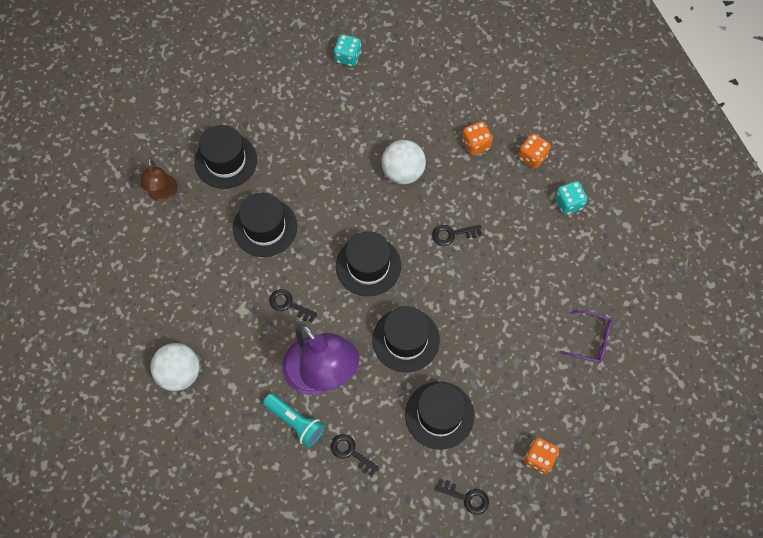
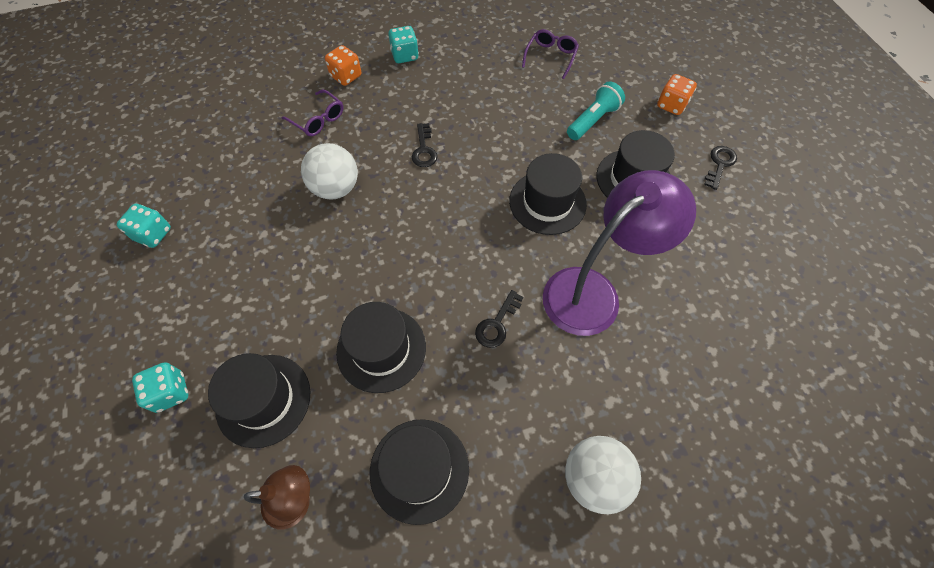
camera: 85 degrees left, 5 degrees down
turquoise flashlight [263,393,325,448] -> turquoise flashlight moved to [567,82,625,140]
black key [331,434,379,476] -> none
black hat [336,231,401,296] -> black hat moved to [370,419,469,525]
orange dice [462,122,493,155] -> purple glasses [281,90,343,136]
none -> turquoise dice [132,362,188,413]

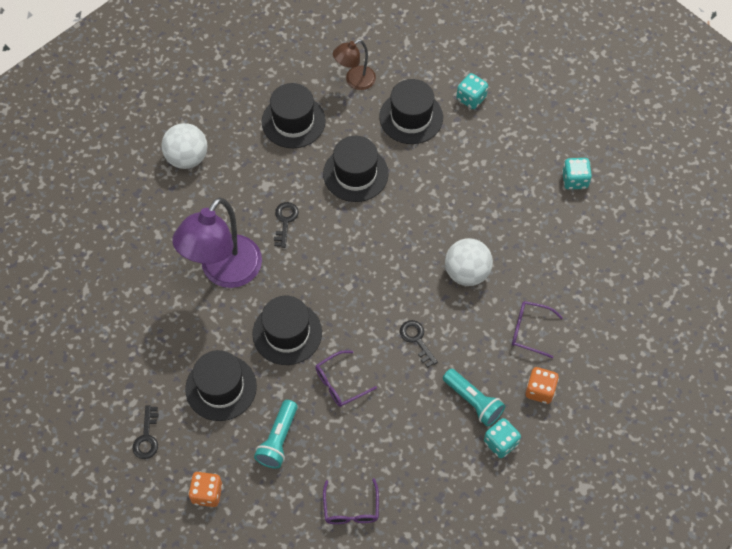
camera: 155 degrees right, 0 degrees up
none -> purple glasses [315,350,377,407]
none -> turquoise flashlight [443,369,505,426]

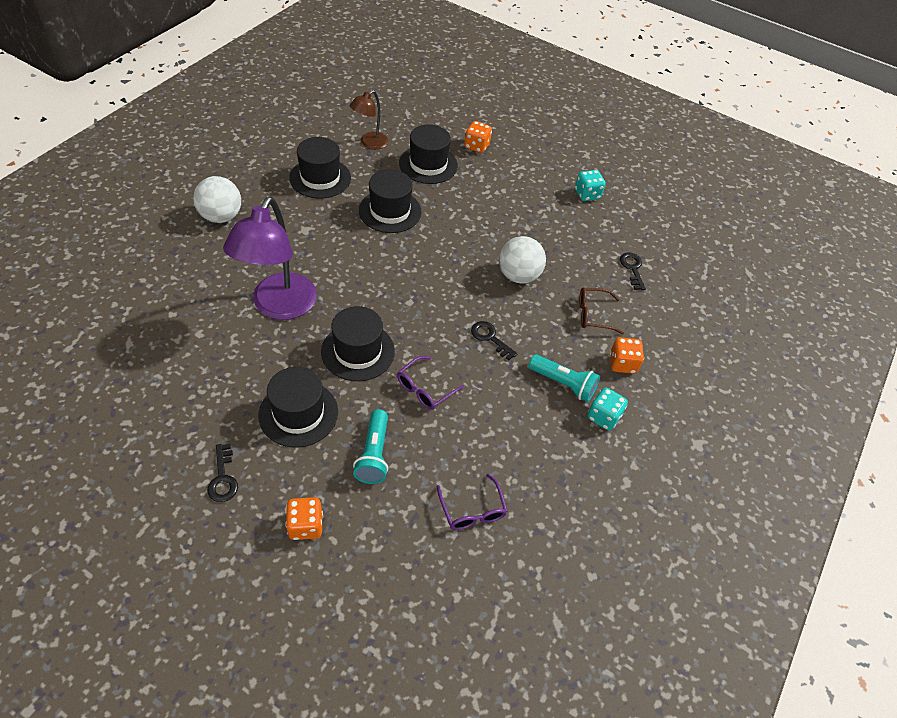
camera: 20 degrees left, 10 degrees down
black key [274,202,299,248] -> black key moved to [620,253,646,290]
turquoise dice [456,73,488,109] -> orange dice [464,121,492,153]
purple glasses [512,301,563,358] -> brown glasses [579,287,624,334]

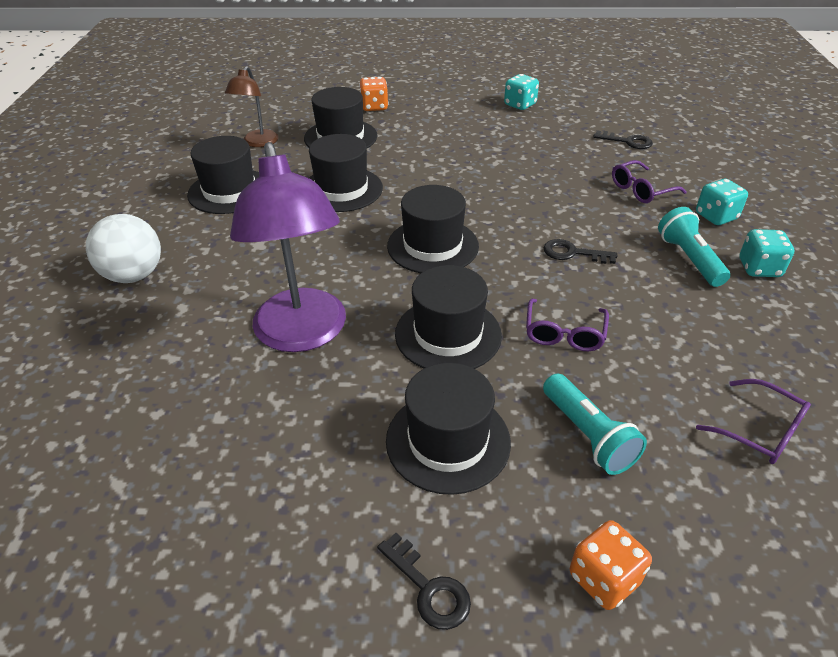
camera: 25 degrees left, 10 degrees down
white ball [499,236,546,283] -> none
turquoise flashlight [528,354,600,402] -> turquoise flashlight turned 105 degrees counterclockwise [658,207,730,287]
brown glasses [579,287,624,334] -> purple glasses [612,160,687,203]
orange dice [610,337,644,374] -> turquoise dice [696,179,748,225]
black key [620,253,646,290] -> black key turned 150 degrees clockwise [593,130,653,149]
none -> black hat [387,185,479,273]

